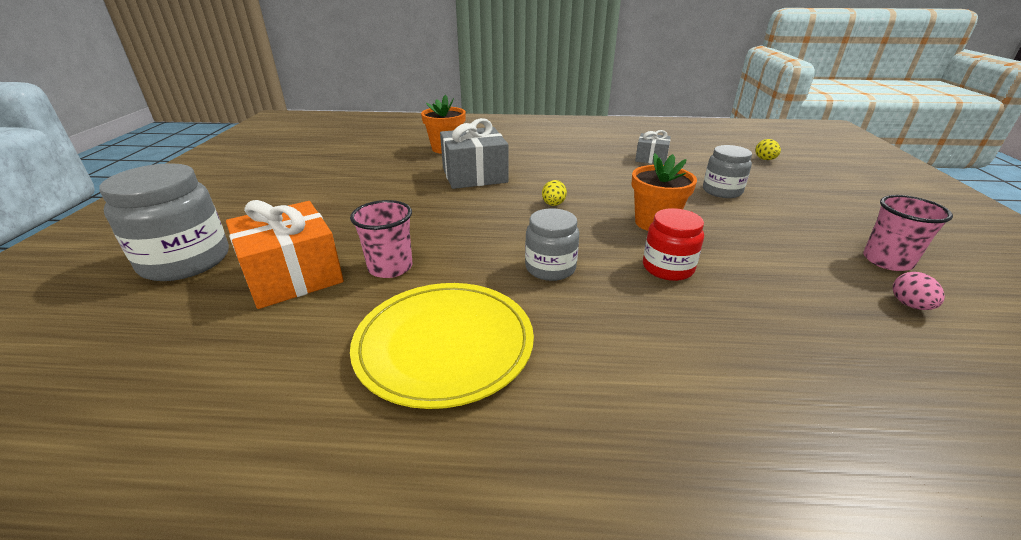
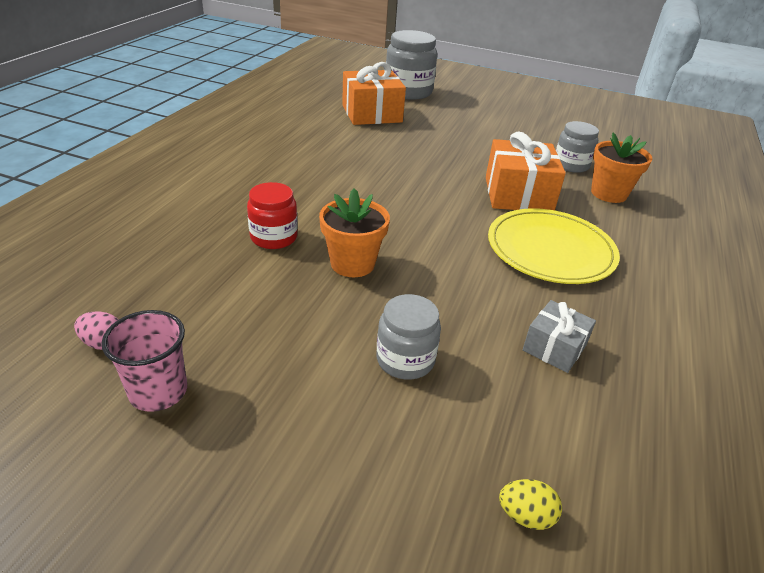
camera: 105 degrees right, 5 degrees up
pink cup [350,200,412,278] -> none
yellow plate [350,283,534,409] -> yellow plate moved to [488,208,620,284]
grey gift [440,118,508,189] -> orange gift [486,132,566,210]
grey jar [525,208,579,281] -> grey jar moved to [556,121,599,173]
yellow egg [542,180,567,206] -> none

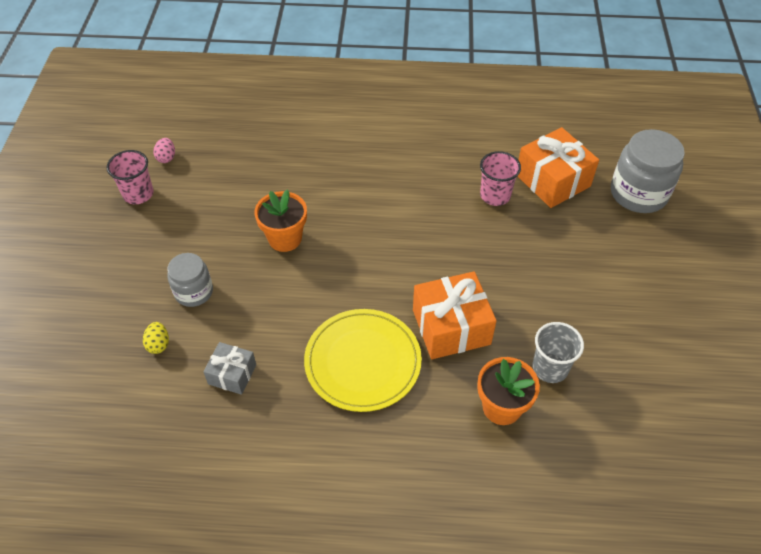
camera: 75 degrees right, 15 degrees up
red jar [247,182,298,249] -> none
yellow egg [499,479,562,530] -> yellow egg moved to [143,322,169,354]
grey jar [556,121,599,173] -> grey cup [532,322,584,383]
none -> pink cup [480,151,521,206]

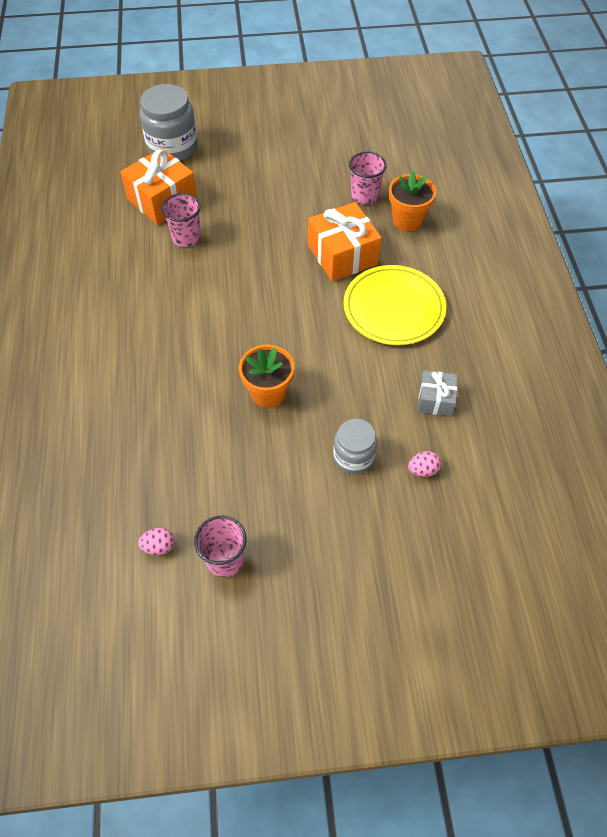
camera: 100 degrees left, 5 degrees up
yellow egg [143,322,169,354] -> pink egg [408,451,441,477]
grey cup [532,322,584,383] -> pink cup [349,152,387,204]

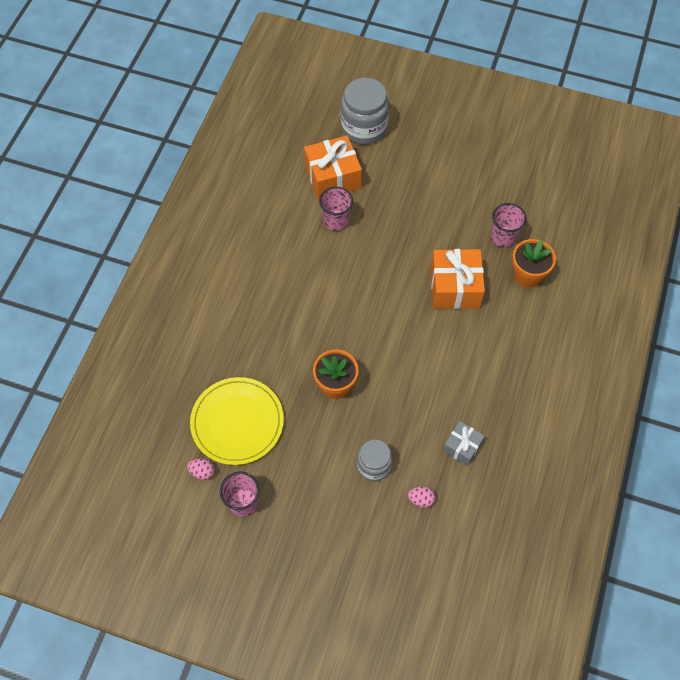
camera: 25 degrees right, 5 degrees up
yellow plate [343,265,446,345] -> yellow plate moved to [190,377,284,465]

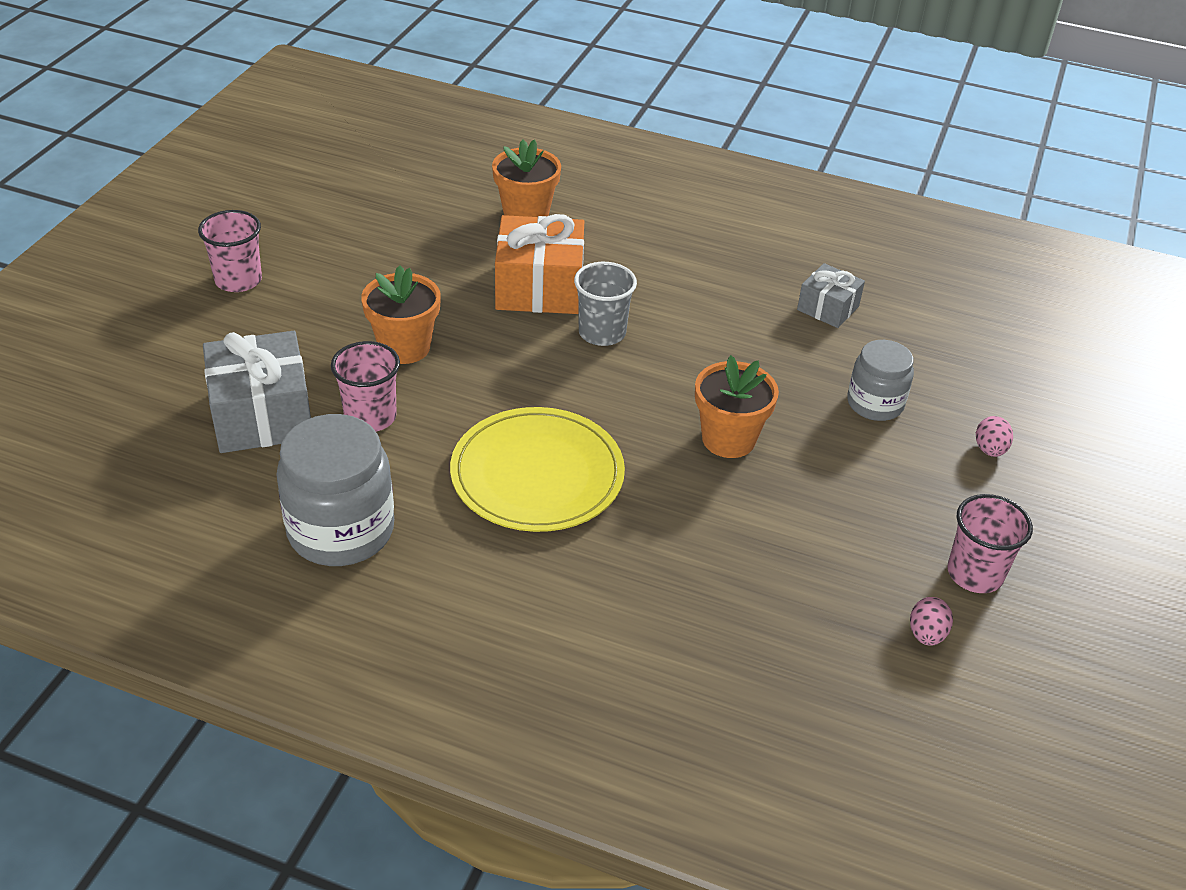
camera: 90 degrees left, 20 degrees down
yellow plate [190,377,284,465] -> yellow plate moved to [450,407,625,532]
orange gift [304,136,362,200] -> grey gift [203,331,311,453]
grey jar [341,78,389,144] -> grey jar moved to [276,414,394,566]
pink egg [408,486,436,508] -> pink egg moved to [976,416,1013,457]
pink cup [491,203,527,247] -> pink cup moved to [198,210,262,292]
none -> orange flower pot [361,265,441,364]
none -> grey cup [574,262,637,346]

